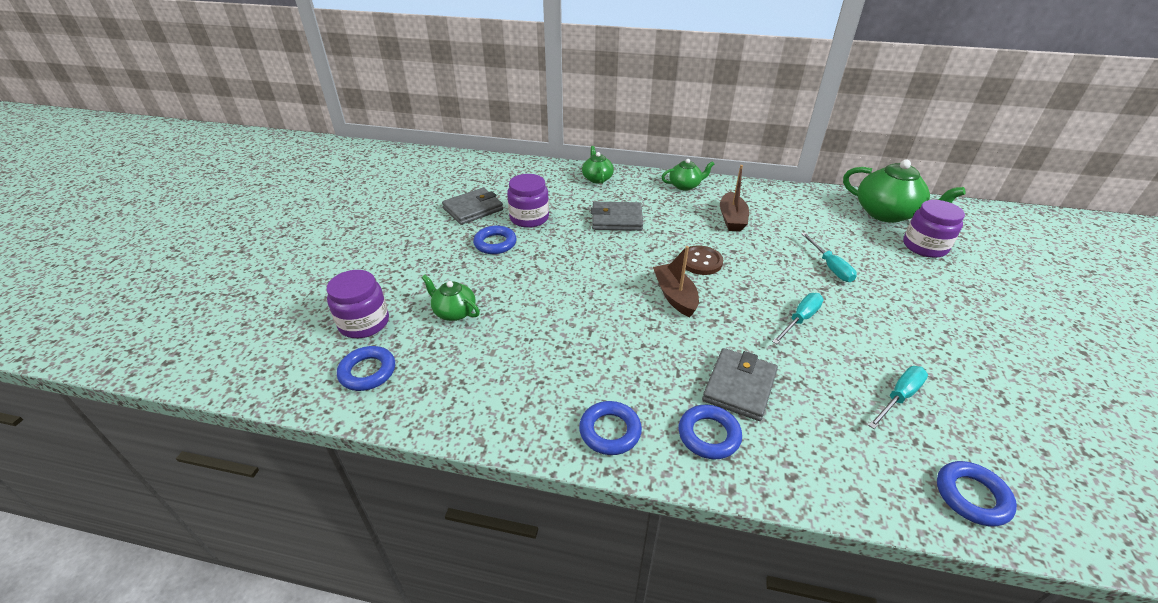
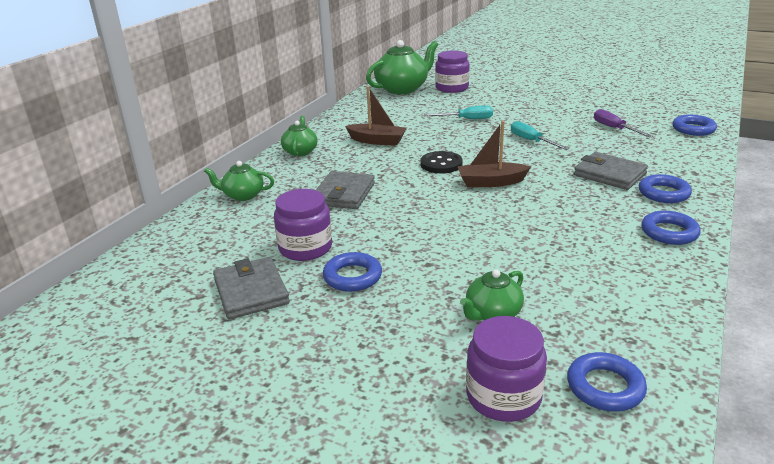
camera: 75 degrees left, 10 degrees down
brown button [686,245,723,275] -> black button [420,151,463,173]
turquoise screwdriver [868,366,928,429] -> purple screwdriver [594,109,653,138]

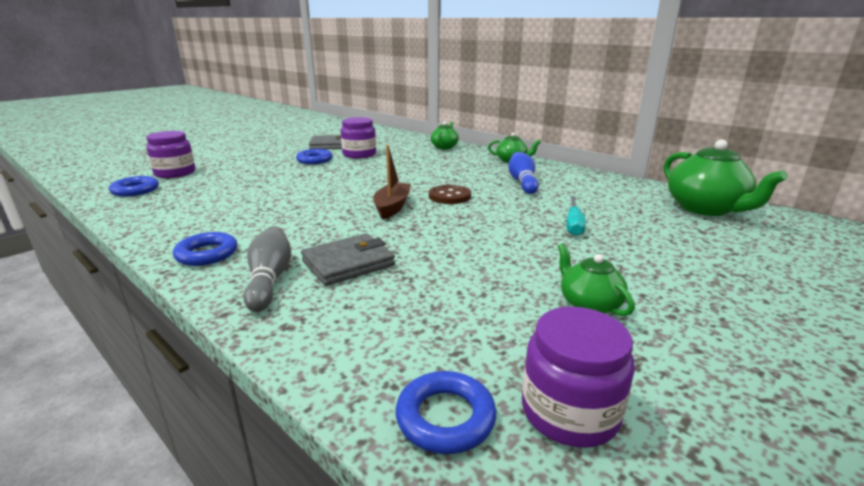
camera: 105 degrees right, 5 degrees down
grey wallet [316,171,375,209] -> none
brown boat [345,86,407,146] -> blue bowling pin [508,152,539,194]
black button [420,151,463,173] -> brown button [429,185,471,204]
purple jar [435,50,470,93] -> purple jar moved to [522,307,635,448]
green teapot [460,269,524,321] -> green teapot moved to [558,243,635,316]
turquoise screwdriver [511,121,569,150] -> none
purple screwdriver [594,109,653,138] -> none
blue ring [639,174,692,203] -> grey bowling pin [243,226,291,312]

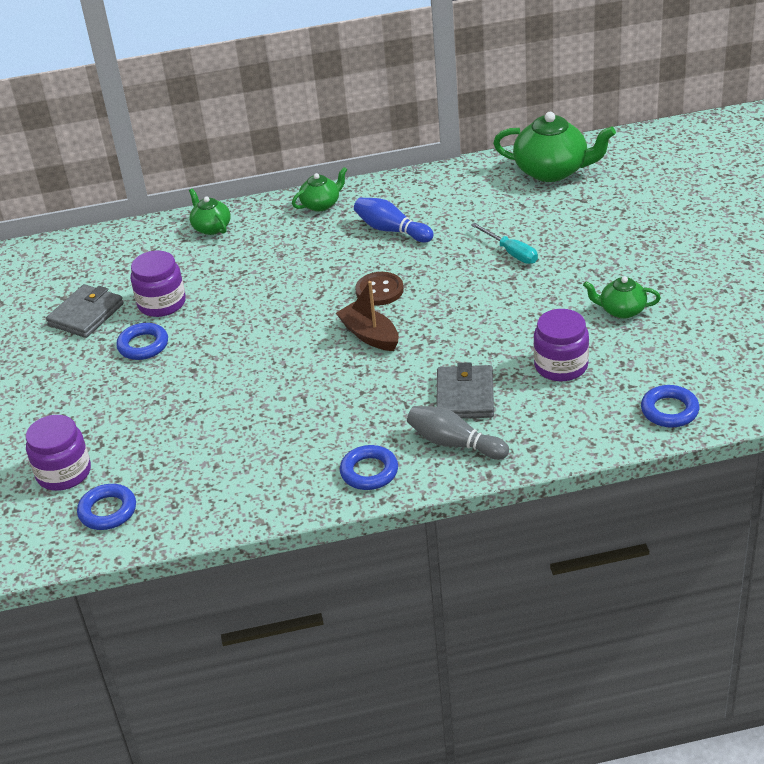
camera: 50 degrees left, 15 degrees up
purple jar [522,307,635,448] -> purple jar moved to [534,309,589,381]

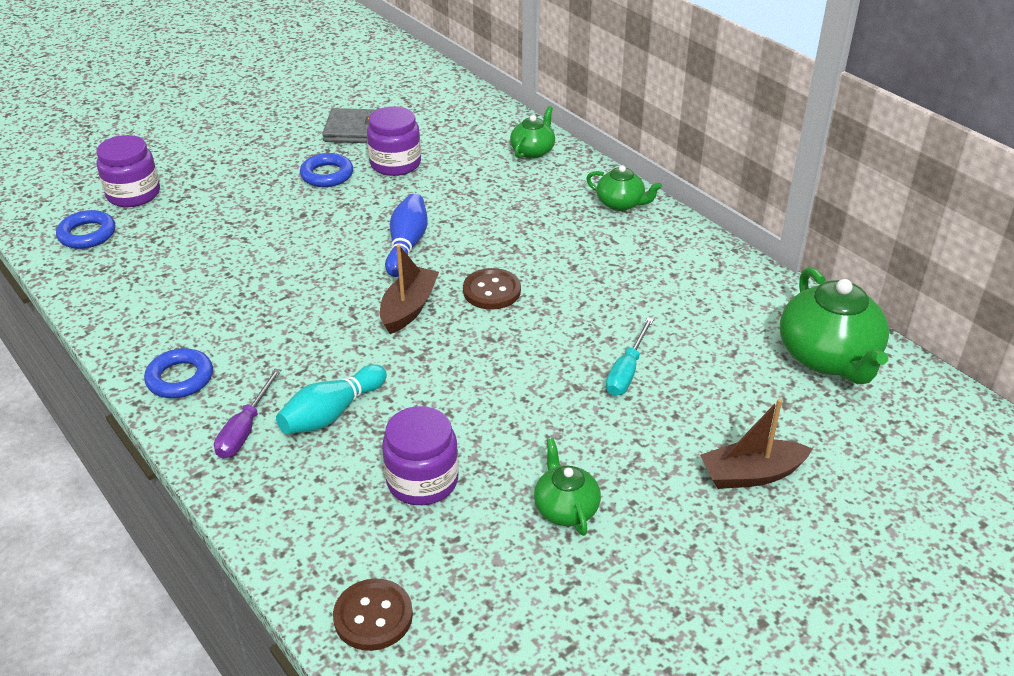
camera: 60 degrees right, 0 degrees up
blue bowling pin [354,198,434,242] -> blue bowling pin moved to [385,194,428,277]
grey bowling pin [407,406,509,460] -> purple screwdriver [214,368,281,459]
grey wallet [436,362,494,419] -> turquoise bowling pin [276,364,387,434]
blue ring [641,385,699,428] -> brown button [333,579,413,651]
none -> brown boat [700,398,813,489]

